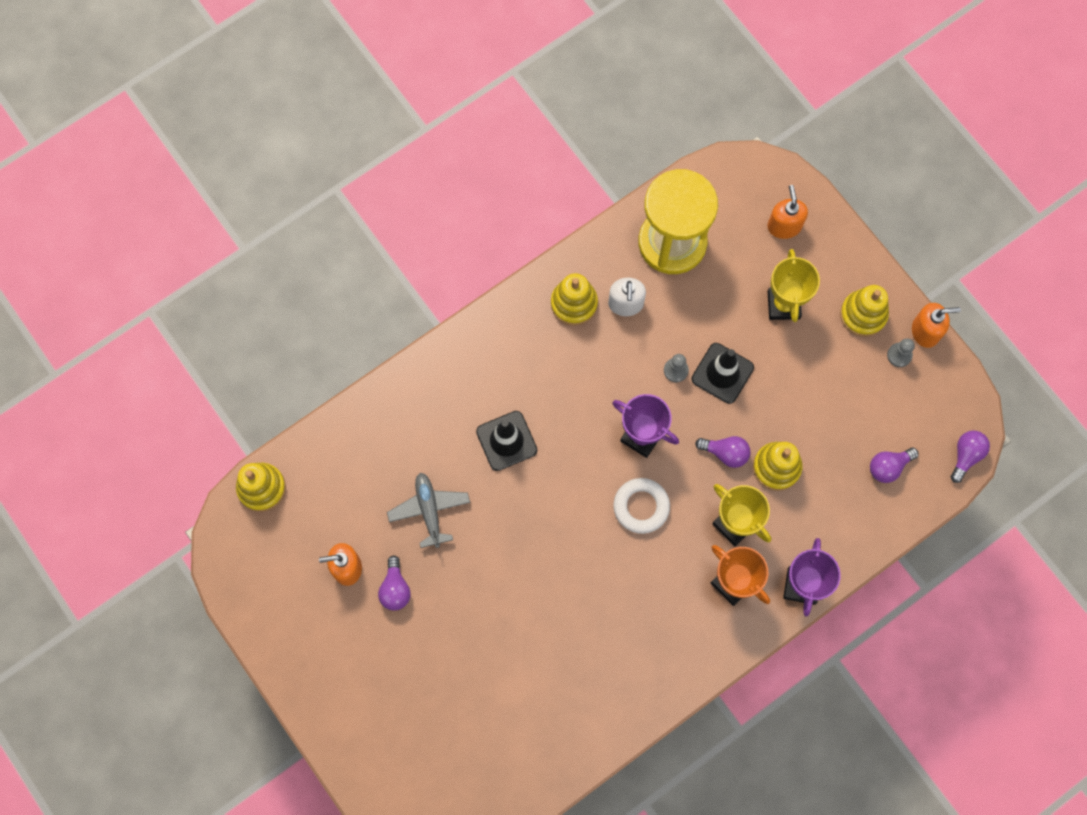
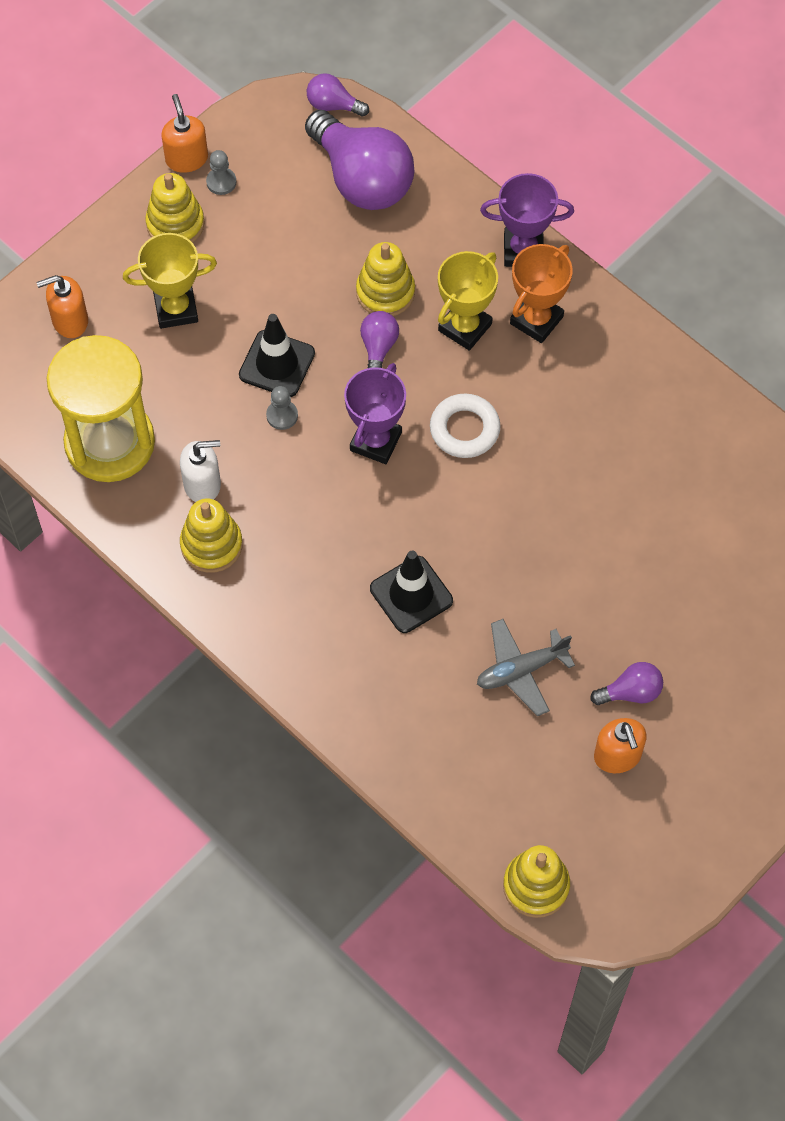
camera: 100 degrees left, 10 degrees down
purple light bulb [870,447,919,483] -> purple light bulb [305,110,414,210], size x2.16

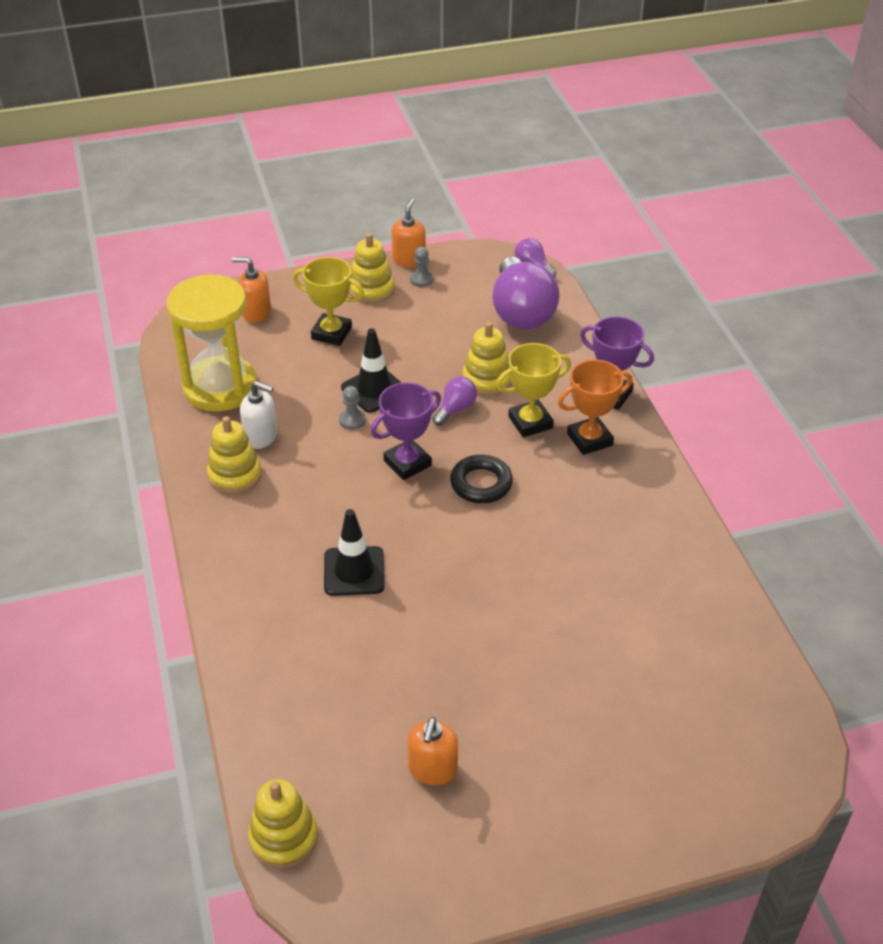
camera: 30 degrees right, 20 degrees down
white ring [430,394,501,458] -> black ring [450,455,513,503]
grey plane [477,619,575,716] -> none
purple light bulb [590,662,663,705] -> none

